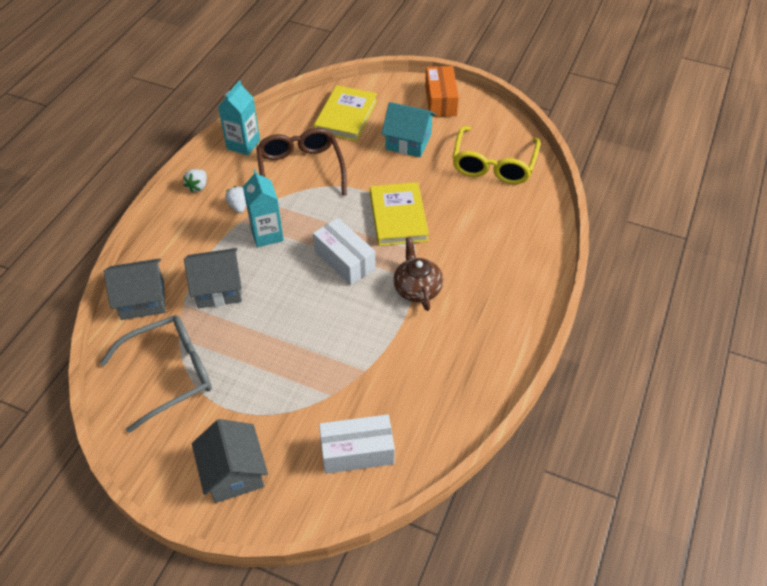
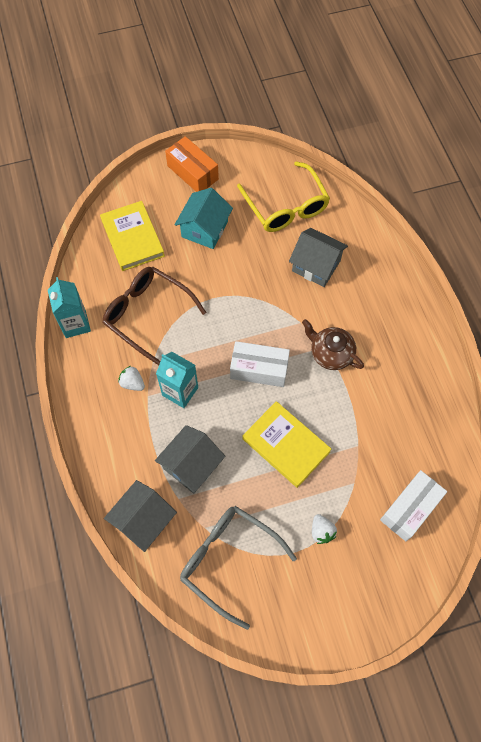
camera: 40 degrees left, 15 degrees up
grey glasses [100,315,212,433] -> grey glasses turned 75 degrees counterclockwise [180,506,297,630]
white strawberry [183,169,207,193] -> white strawberry moved to [312,514,337,544]
grey house [192,419,268,503] -> grey house moved to [289,228,348,287]
yellow book [370,182,429,246] -> yellow book moved to [242,401,331,488]
turquoise house [381,102,436,157] -> turquoise house turned 45 degrees counterclockwise [175,188,233,249]

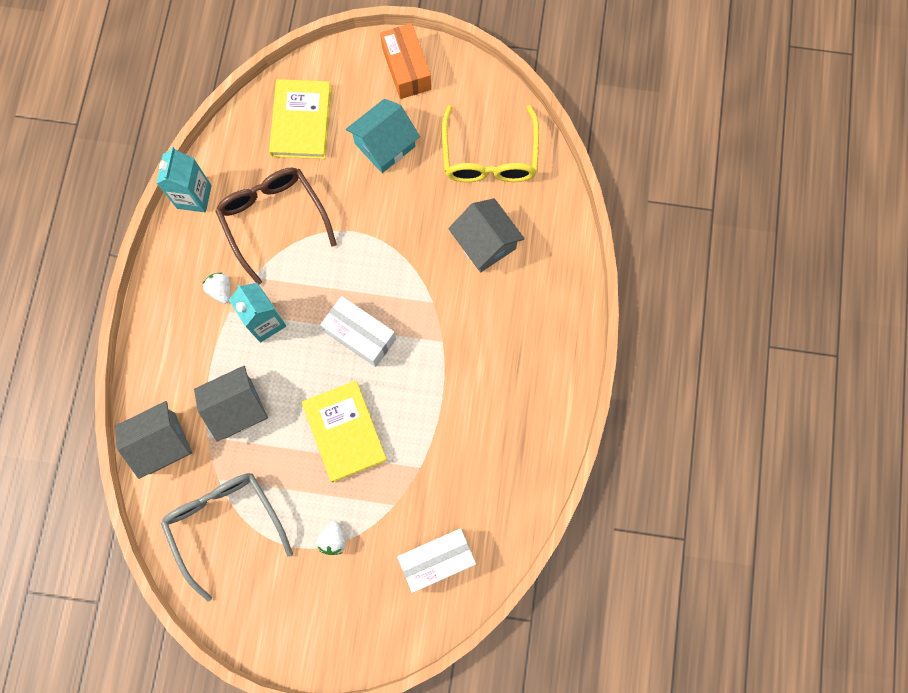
camera: 25 degrees right, 10 degrees up
brown teapot [302,319,364,370] -> none

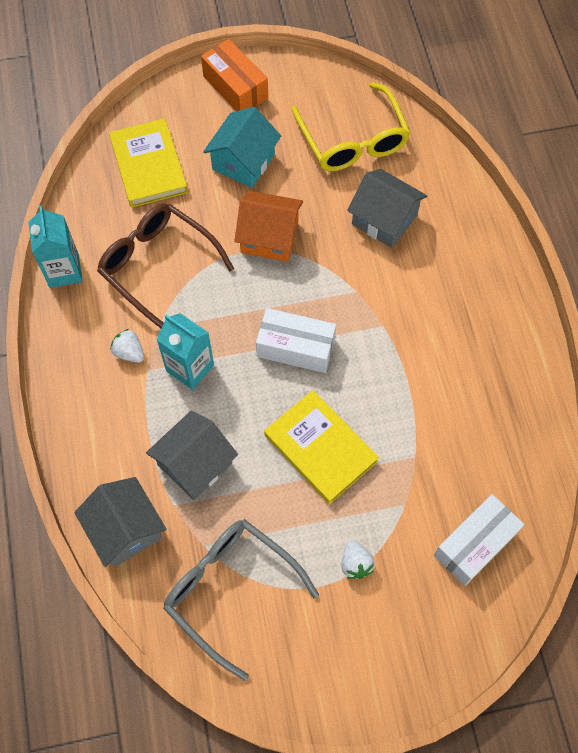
camera: 20 degrees left, 10 degrees down
grey house [116,401,193,479] -> grey house turned 75 degrees counterclockwise [74,477,167,567]
none -> orange house [234,191,303,262]

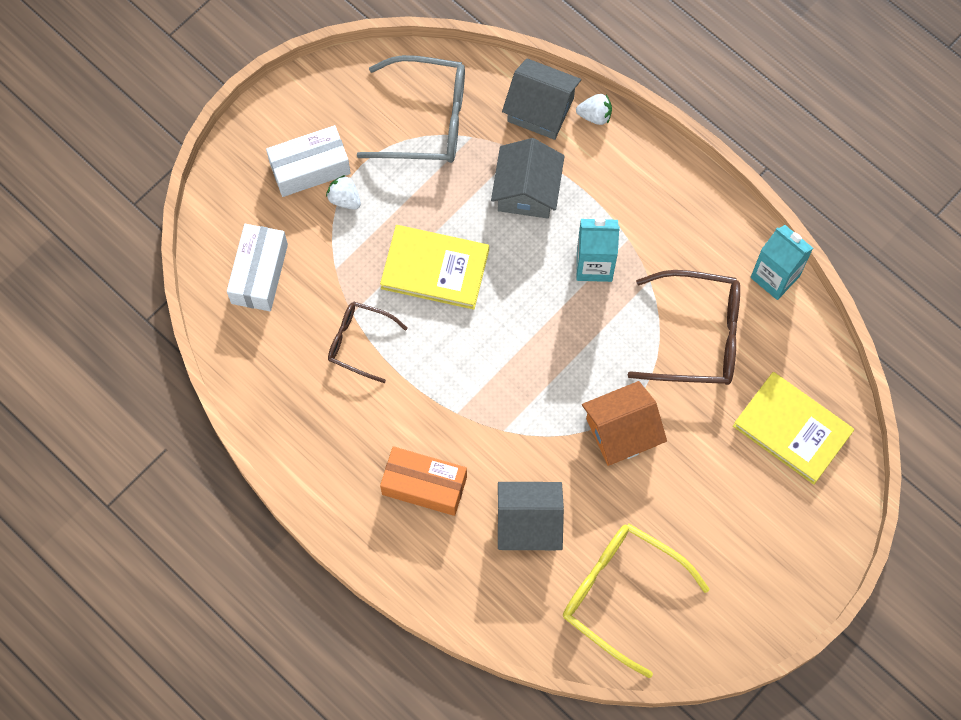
camera: 145 degrees right, 5 degrees up
white strawberry [110,329,144,363] -> white strawberry moved to [576,94,612,125]
orange box [201,39,268,111] -> orange box moved to [380,446,467,516]
turquoise house [203,107,281,188] -> none
white box [256,308,336,373] -> white box moved to [266,125,351,197]
none -> brown glasses [328,302,408,383]

